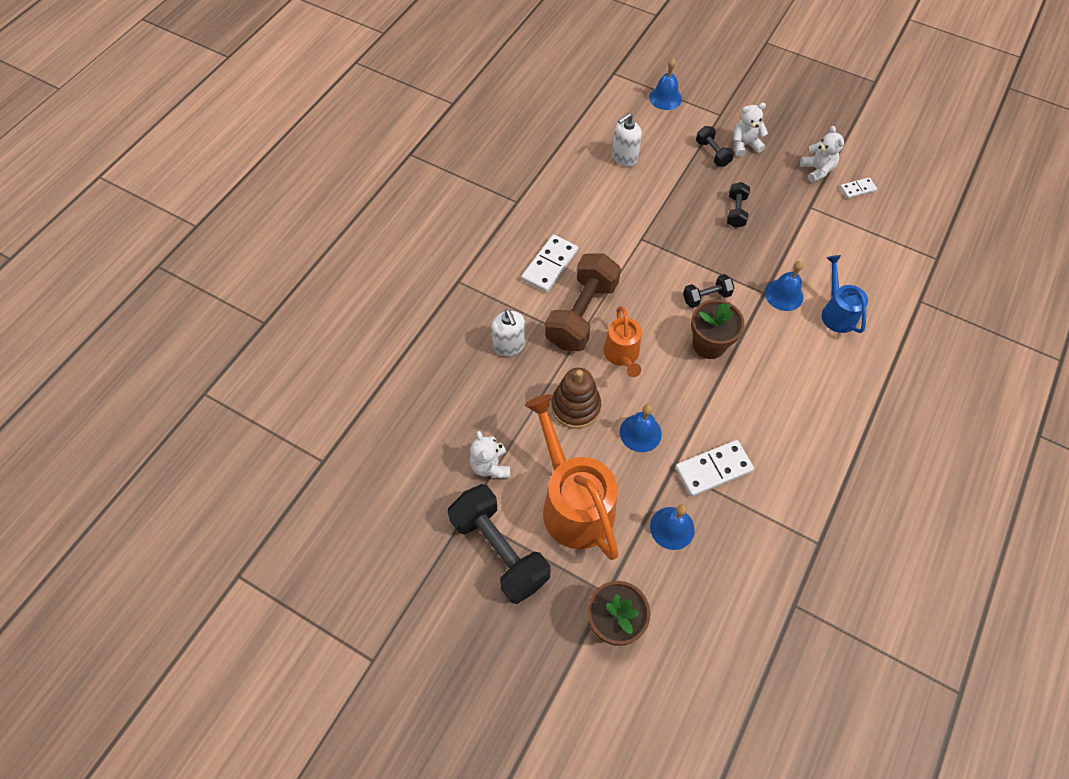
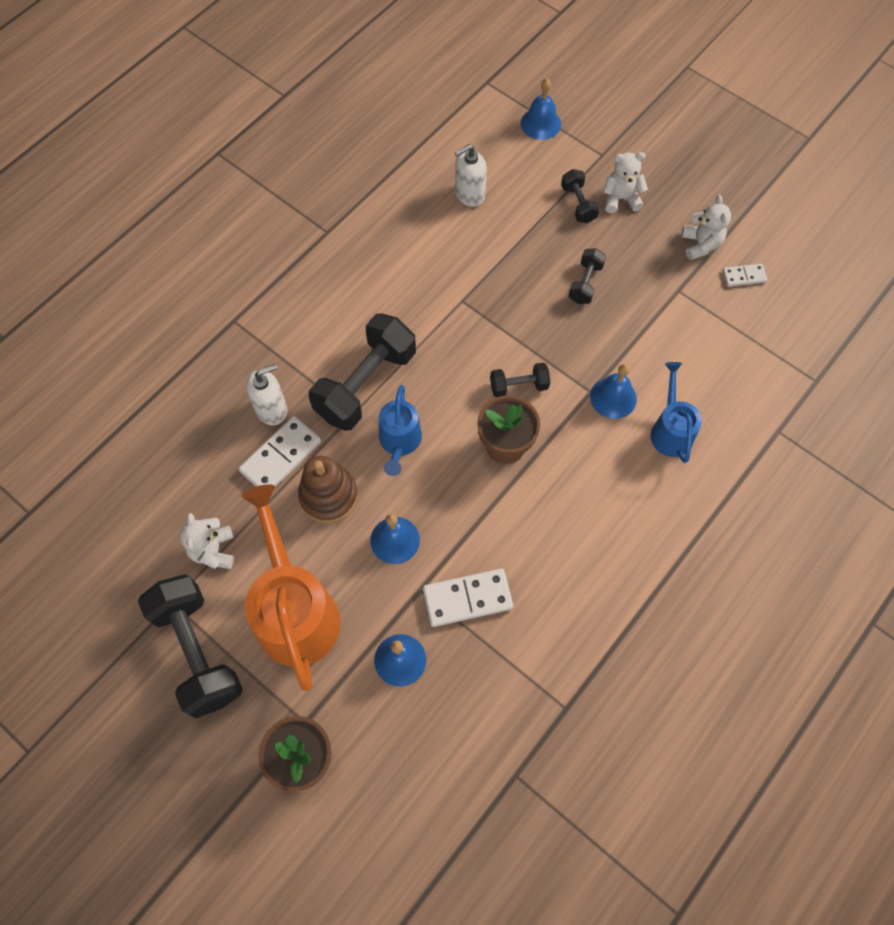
camera: 10 degrees right, 5 degrees up
white soap dispenser [491,309,525,356] -> white soap dispenser turned 105 degrees counterclockwise [246,364,287,425]
white domino [521,235,578,293] -> white domino moved to [239,416,321,487]
brown dumbbell [545,253,621,351] -> black dumbbell [309,313,416,431]
orange watering can [603,306,642,377] -> blue watering can [379,385,422,476]

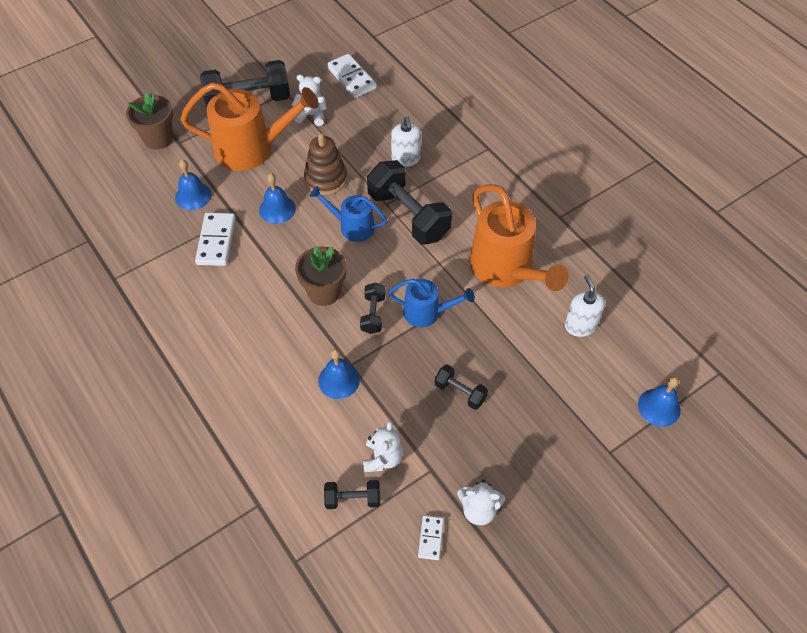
camera: 105 degrees right, 10 degrees down
white domino [239,416,321,487] -> white domino moved to [327,54,377,98]
black dumbbell [561,169,600,223] -> black dumbbell moved to [324,480,380,509]
white teddy bear [603,152,648,213] -> white teddy bear moved to [363,421,403,472]
blue watering can [651,362,702,463] -> blue watering can moved to [388,279,475,327]
none -> orange watering can [470,184,569,291]

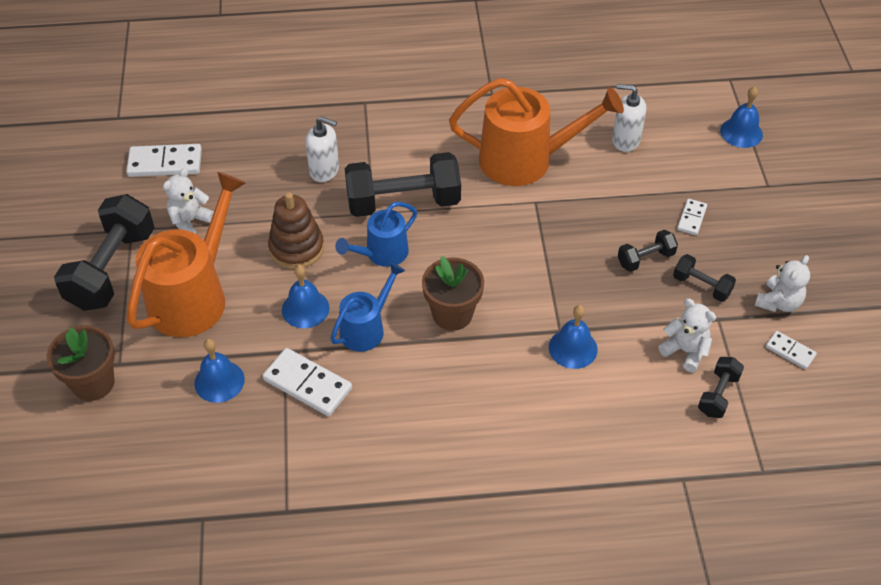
camera: 60 degrees left, 5 degrees down
black dumbbell [360,283,386,334] -> black dumbbell moved to [673,254,736,302]
blue watering can [388,279,475,327] -> blue watering can moved to [330,262,405,352]
none -> white domino [677,199,707,235]

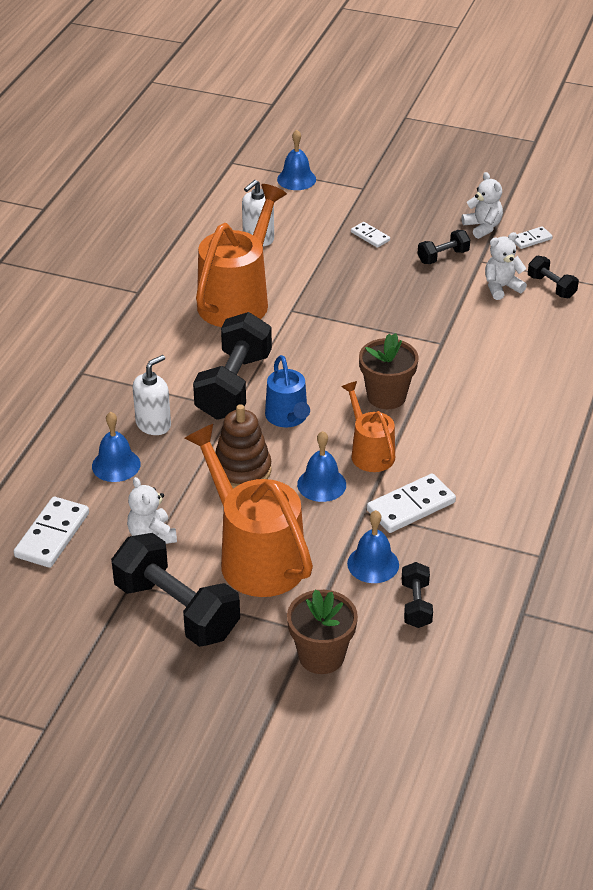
camera: 65 degrees left, 10 degrees down
blue watering can [330,262,405,352] -> orange watering can [341,381,395,472]
blue bell [549,305,598,369] -> blue bell moved to [92,412,140,482]
black dumbbell [618,230,678,272] -> black dumbbell moved to [402,562,433,628]

